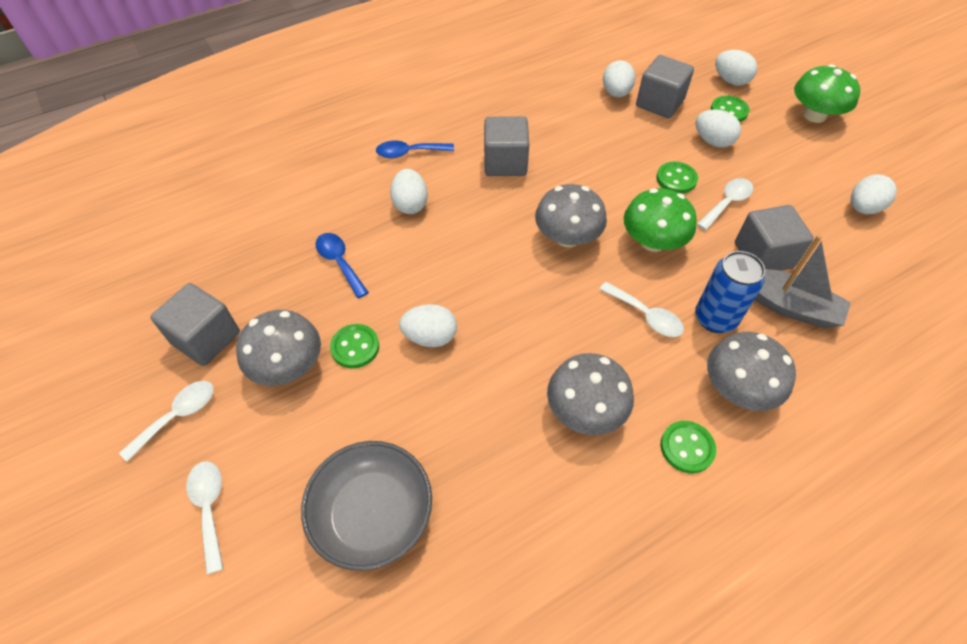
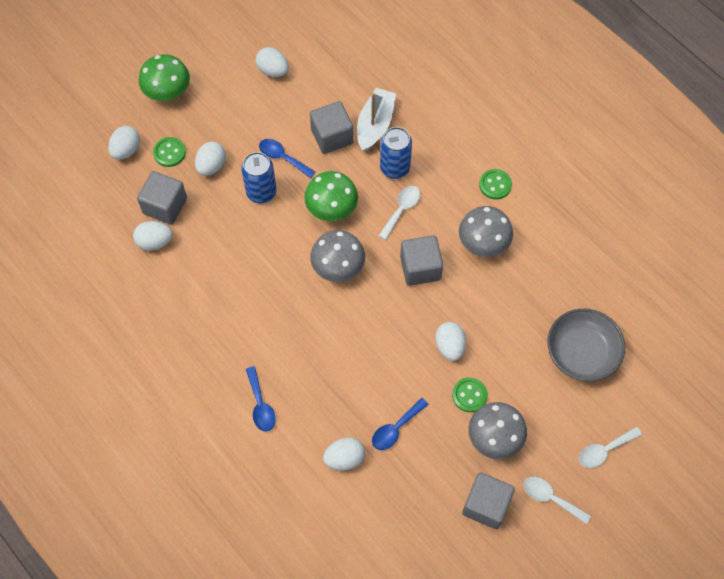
camera: 100 degrees left, 10 degrees up
white egg [390,169,428,214] -> white egg moved to [323,437,365,471]
grey cube [484,117,529,176] -> grey cube moved to [400,235,443,286]
green button [656,162,698,194] -> blue can [241,152,276,204]
white spoon [697,178,753,230] -> blue spoon [259,139,315,178]
grey mushroom [707,332,796,411] -> none
grey boat [755,235,851,328] -> white boat [357,88,396,152]

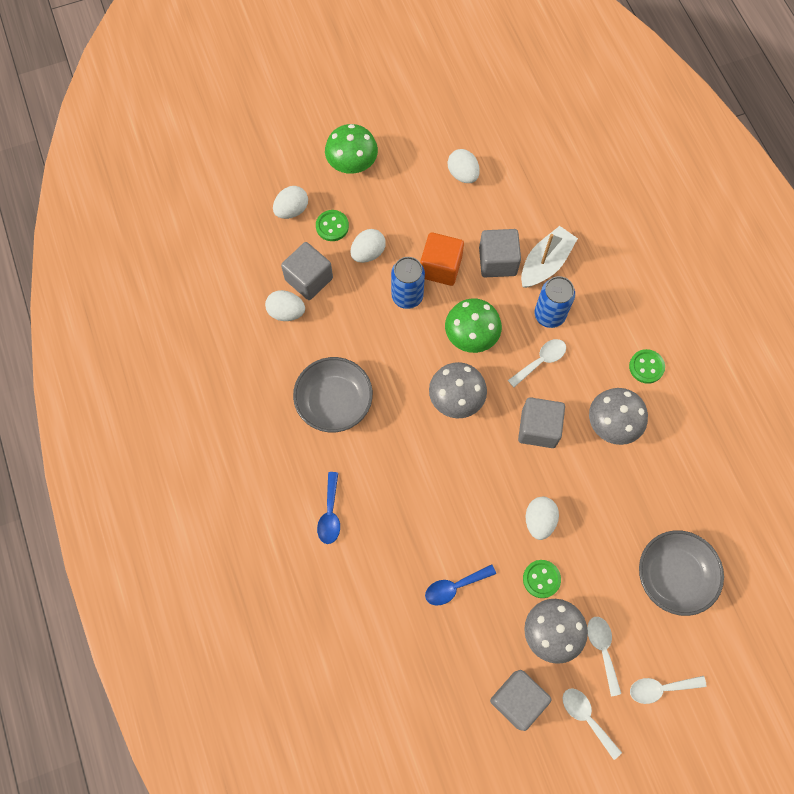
camera: 20 degrees right, 5 degrees up
blue spoon [259,139,315,178] -> orange cube [420,232,464,286]
white egg [323,437,365,471] -> none
none -> grey bowl [293,357,373,432]
none -> white spoon [587,617,621,696]

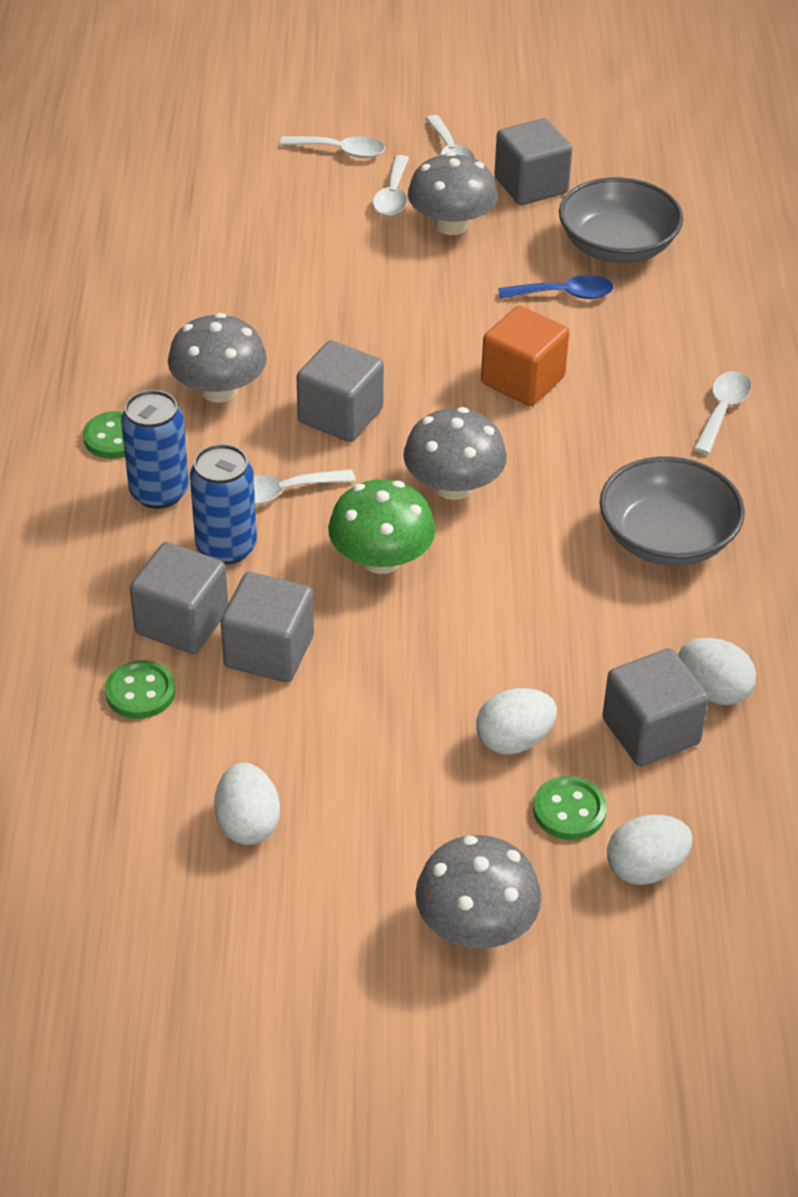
camera: 160 degrees left, 25 degrees down
blue spoon [317,472,340,544] -> white spoon [693,371,751,454]
green mushroom [325,124,378,174] -> grey mushroom [415,835,542,948]
blue can [391,257,425,309] -> blue can moved to [121,390,189,509]
orange cube [420,232,464,286] -> orange cube moved to [481,306,569,406]
white boat [521,226,578,288] -> grey cube [130,542,228,654]
green button [523,560,561,598] -> green button moved to [105,660,176,719]
white egg [526,497,559,540] -> none
grey bowl [639,530,724,616] -> grey bowl moved to [559,177,684,263]

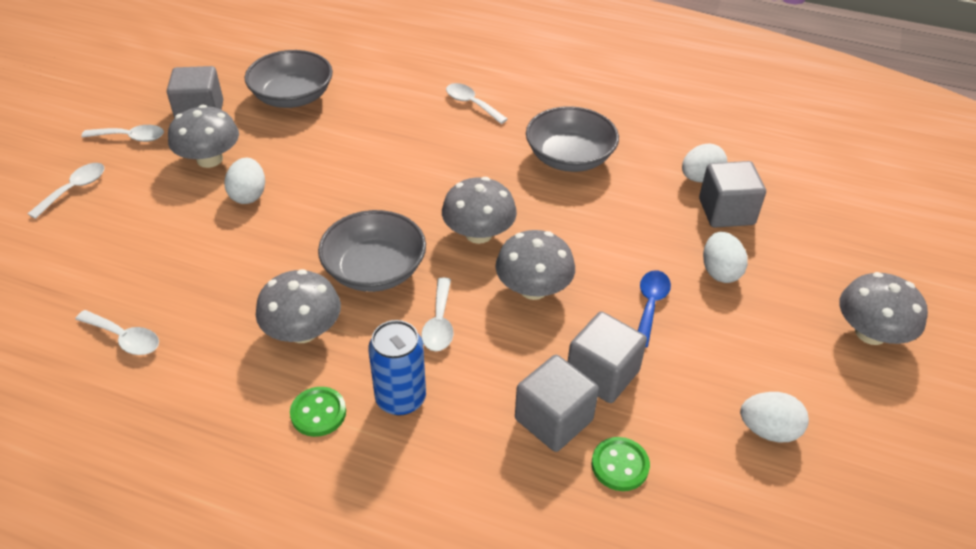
camera: 70 degrees left, 0 degrees up
blue can [190,444,257,565] -> none
grey cube [296,340,384,442] -> grey bowl [318,210,426,292]
green mushroom [328,479,436,574] -> grey mushroom [495,230,575,300]
white spoon [373,155,409,216] -> white spoon moved to [75,310,159,355]
orange cube [481,306,569,406] -> none
blue spoon [498,275,614,299] -> blue spoon moved to [638,270,671,347]
green button [533,776,607,840] -> none
white egg [607,815,693,885] -> white egg moved to [224,158,265,204]

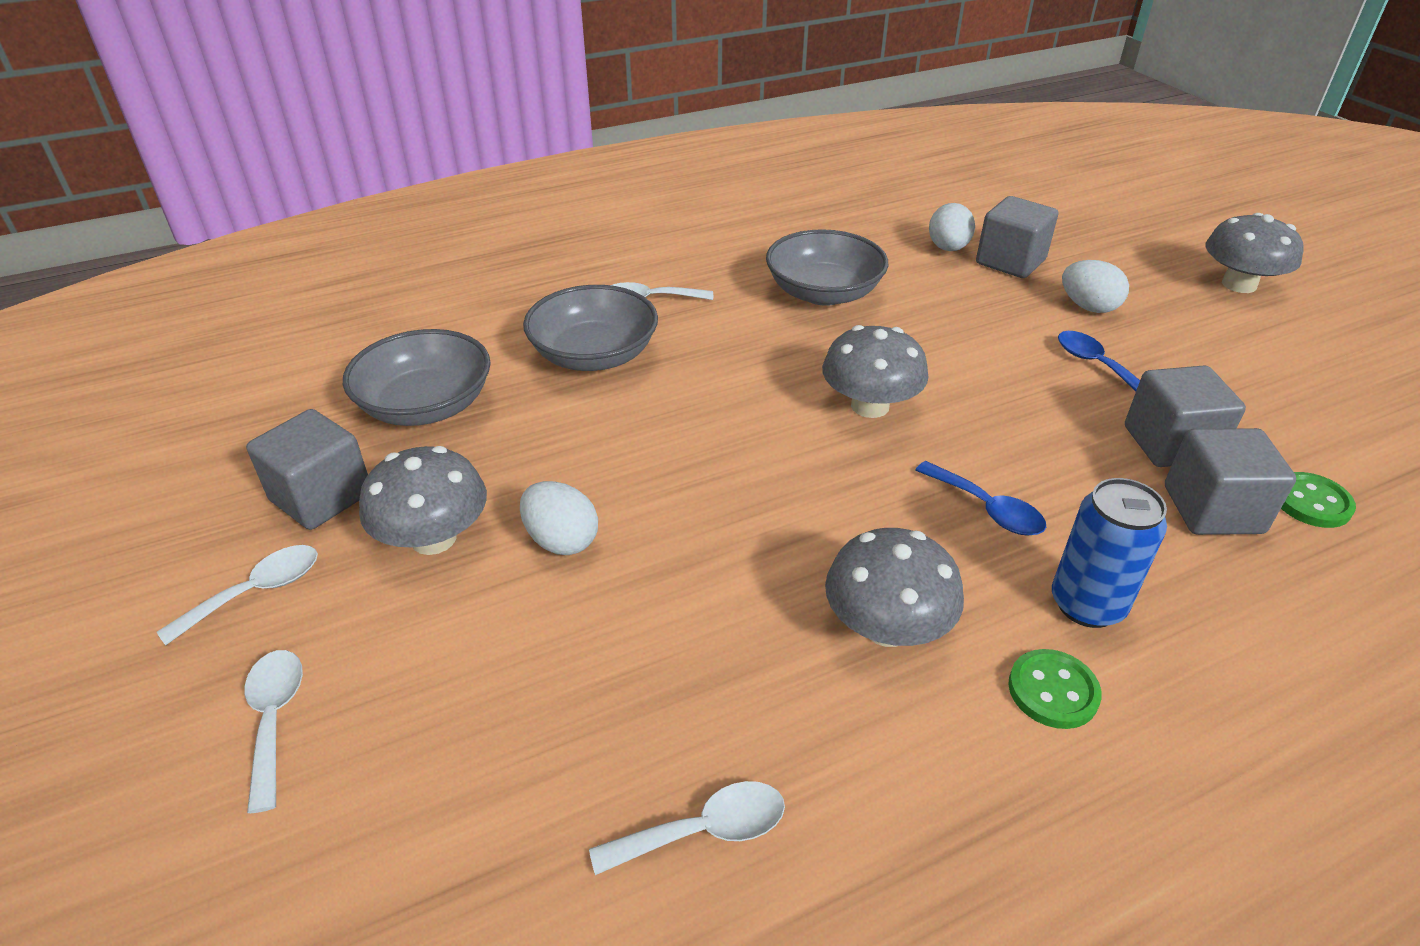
camera: 45 degrees left, 5 degrees down
grey bowl [318,210,426,292] -> grey bowl moved to [523,285,658,371]
white spoon [421,277,453,351] -> blue spoon [915,461,1046,536]
grey mushroom [495,230,575,300] -> none
white egg [740,392,809,442] -> none

